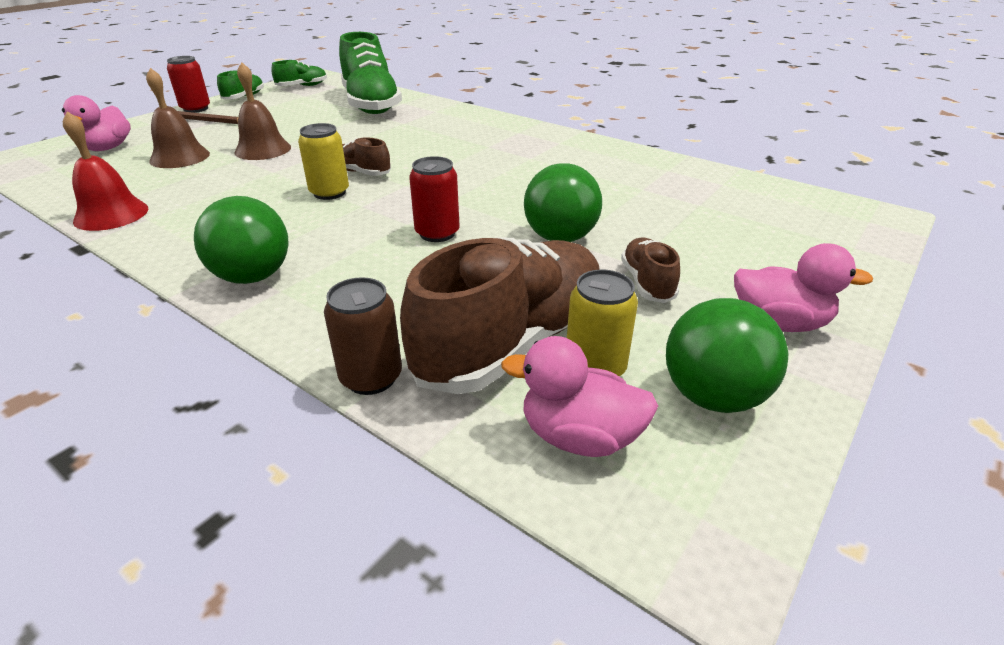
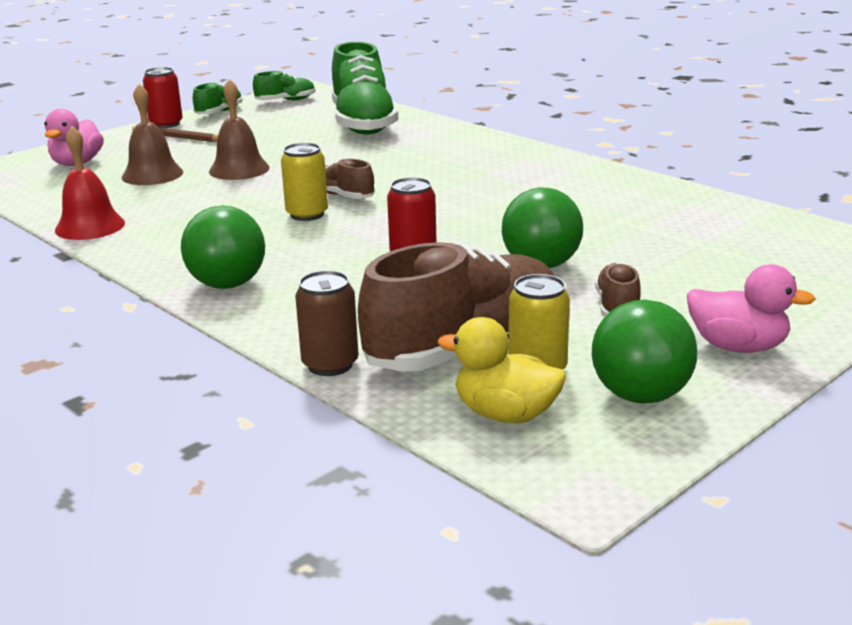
camera: 10 degrees right, 10 degrees down
pink duck [501,336,658,457] -> yellow duck [438,317,566,423]

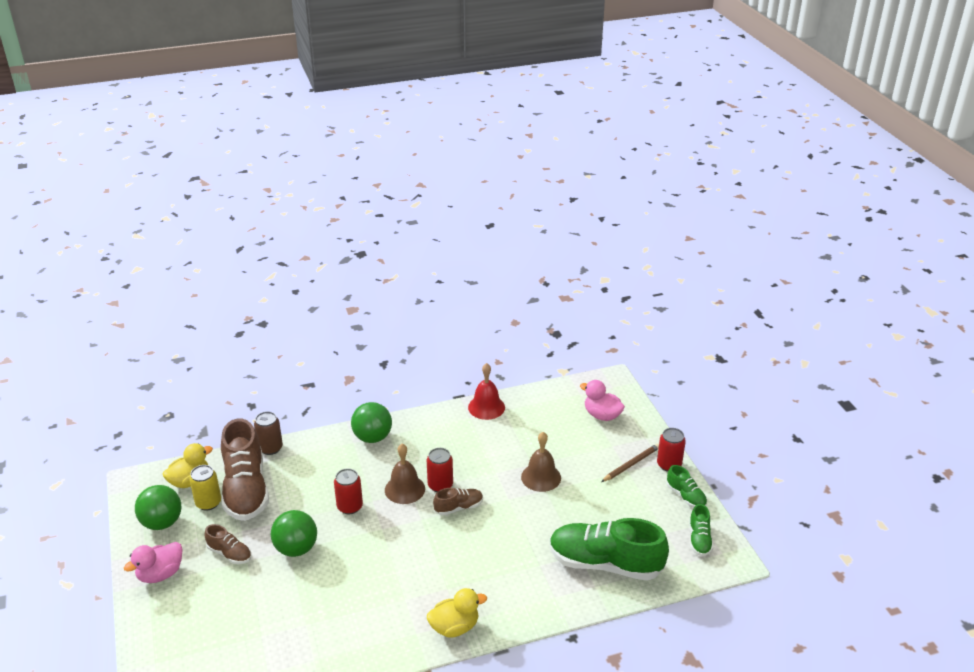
camera: 115 degrees right, 10 degrees up
brown bell [122,84,183,185] -> brown bell moved to [385,444,425,504]
yellow can [281,143,328,221] -> red can [427,448,453,492]
none -> yellow duck [427,588,487,637]

